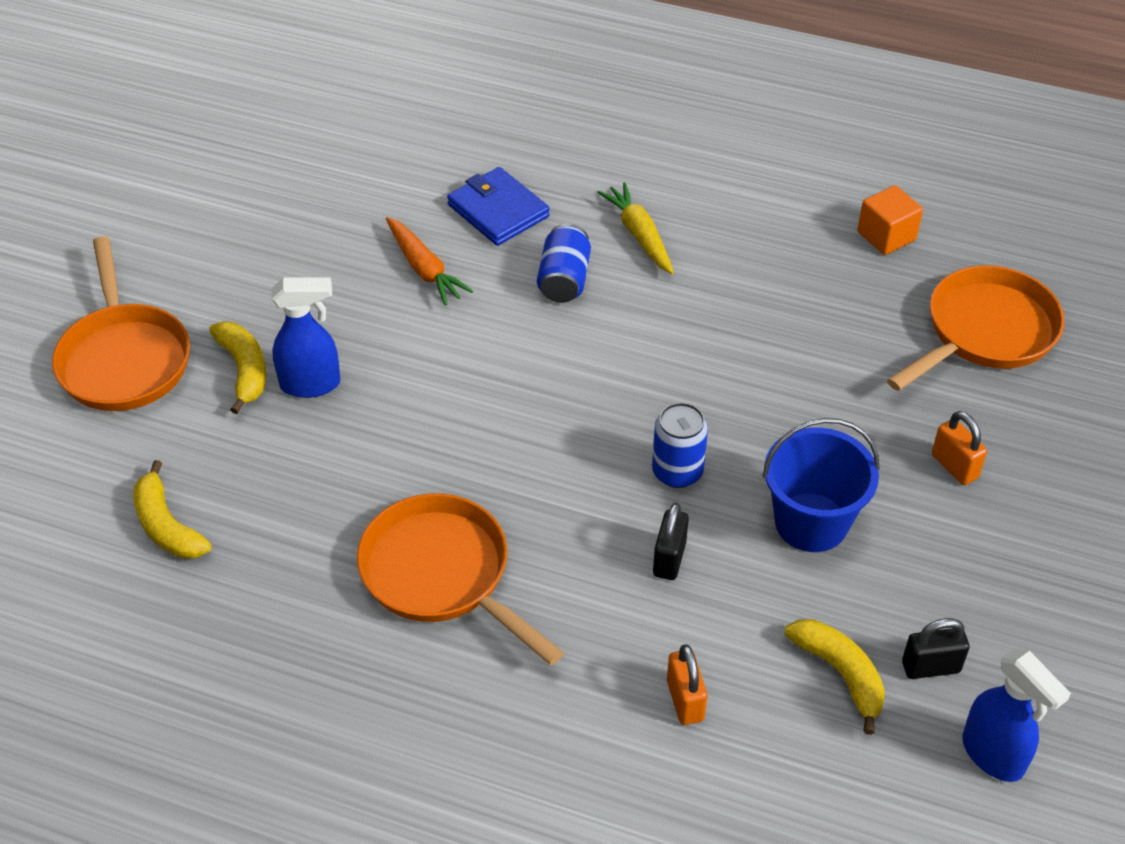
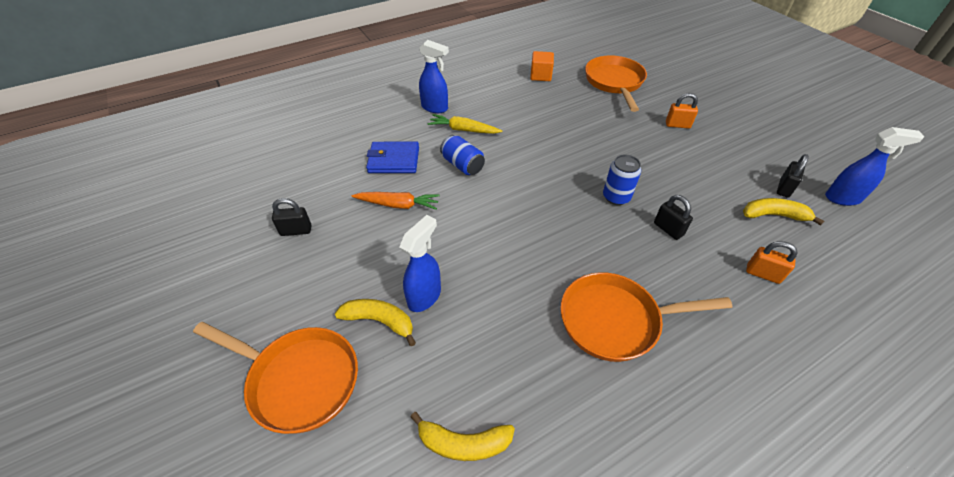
camera: 50 degrees left, 0 degrees up
blue bucket [762,418,879,552] -> none
none -> black padlock [272,198,311,236]
none -> blue spray bottle [419,40,449,113]

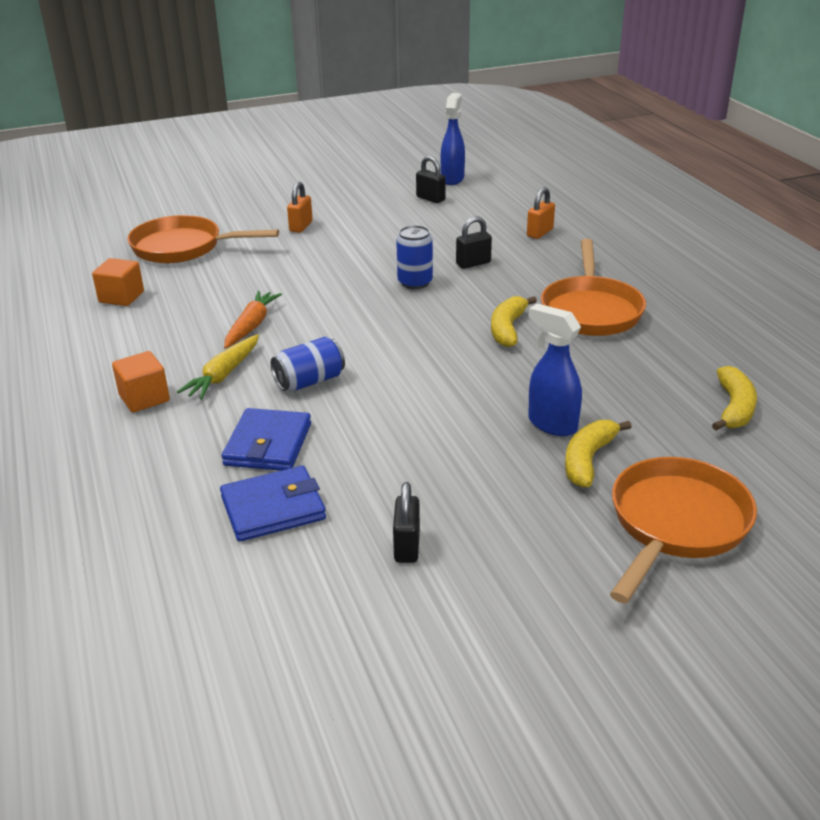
camera: 80 degrees left, 15 degrees down
orange carrot [351,192,440,210] -> orange carrot moved to [224,291,282,349]
blue spray bottle [419,40,449,113] -> orange cube [112,351,170,412]
yellow banana [743,198,824,226] -> yellow banana moved to [491,296,537,347]
none -> blue wallet [220,466,326,542]

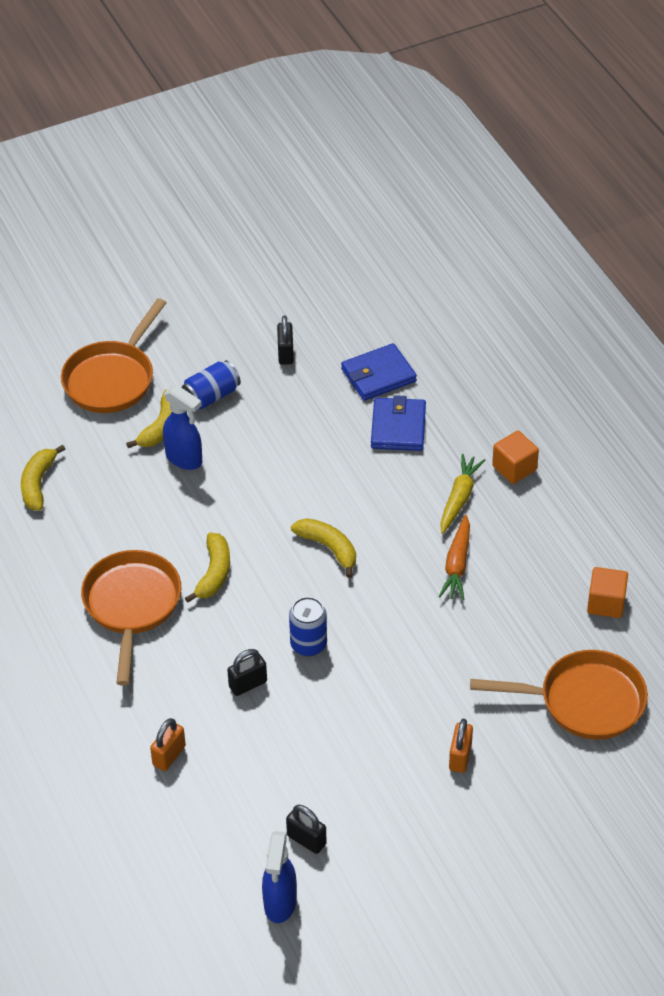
camera: 175 degrees right, 15 degrees up
blue can [271,337,345,391] -> blue can moved to [182,360,241,409]
none -> yellow banana [291,518,356,578]

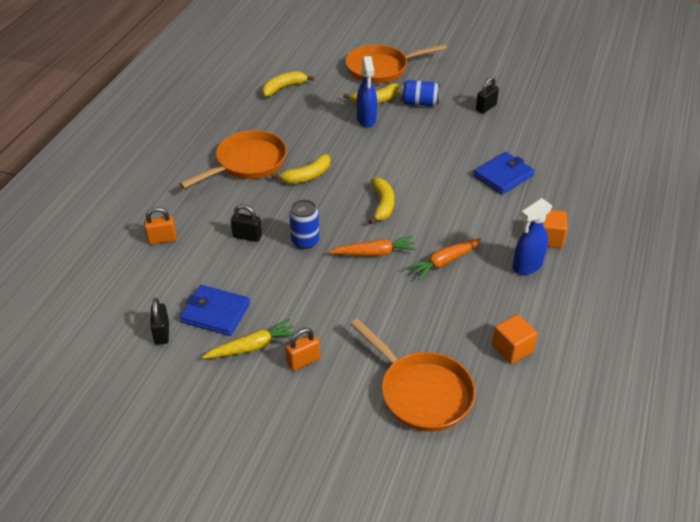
camera: 45 degrees right, 5 degrees down
blue spray bottle [262,831,297,923] -> blue spray bottle moved to [513,198,552,275]
blue wallet [341,343,417,401] -> blue wallet moved to [180,285,250,336]
yellow carrot [440,454,486,534] -> yellow carrot moved to [202,319,294,359]
none -> orange carrot [329,236,417,256]

